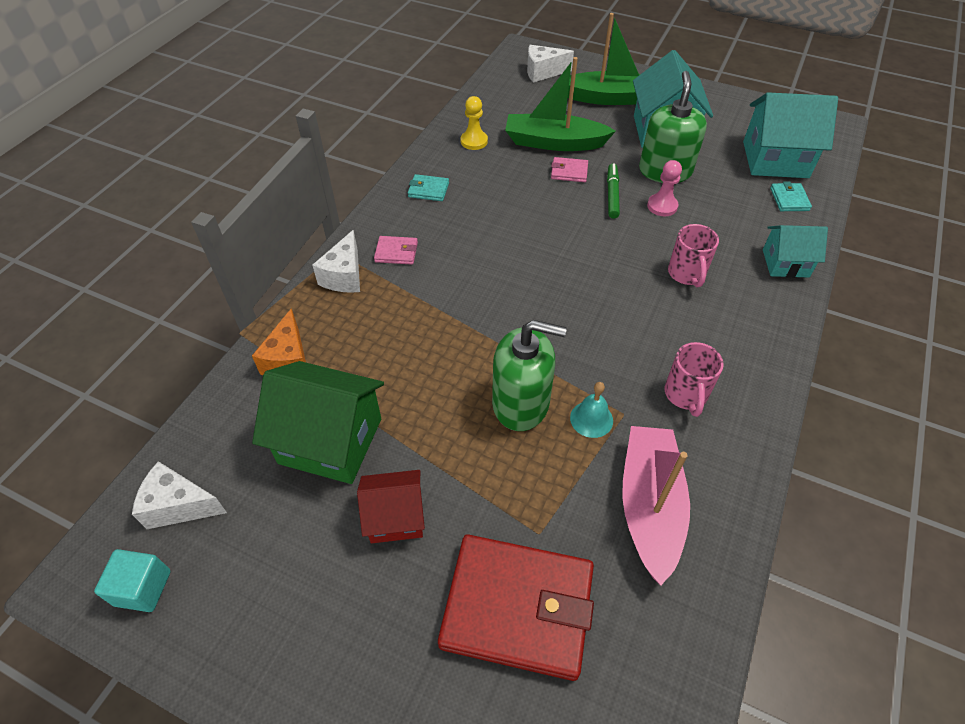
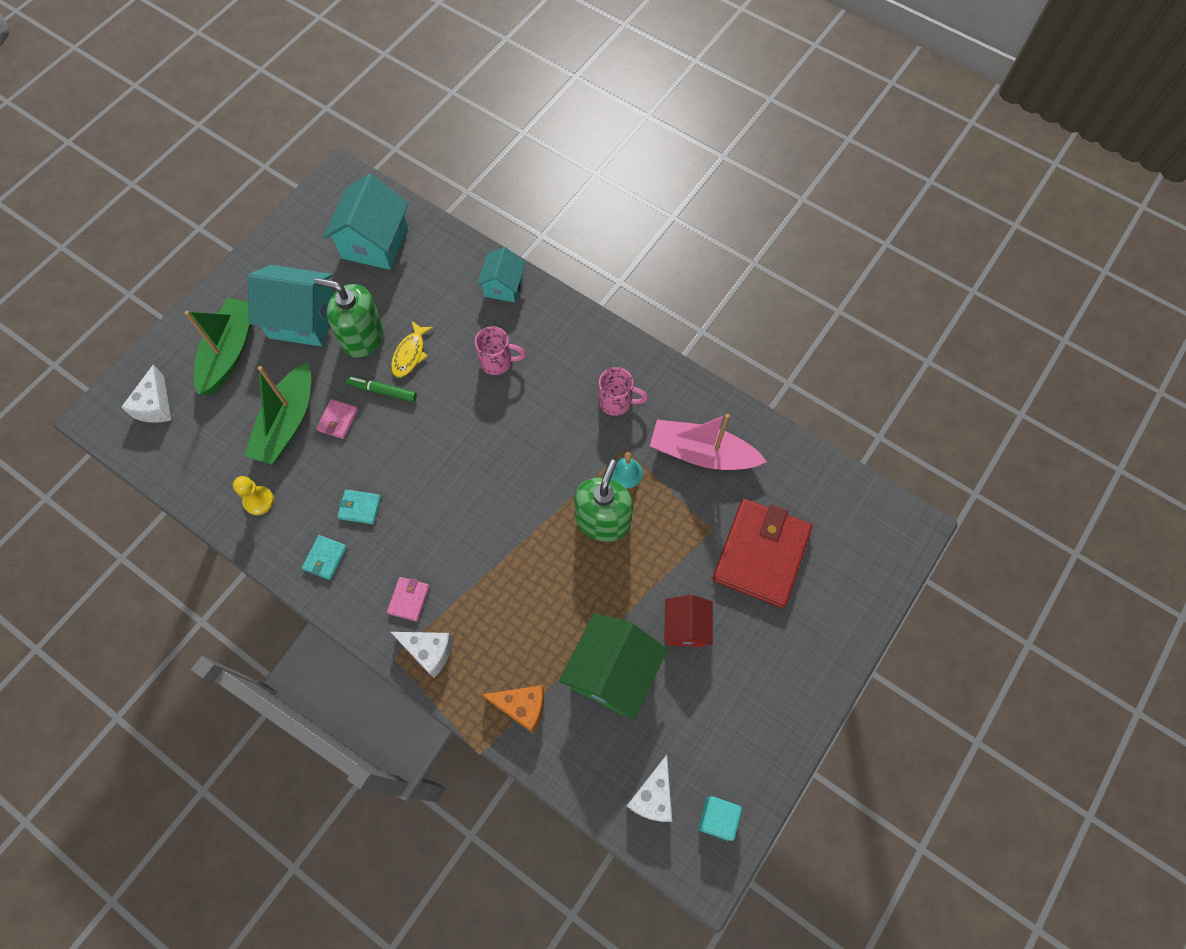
camera: 80 degrees left, 15 degrees up
pink pawn [647,160,682,216] -> yellow fish [391,320,433,378]
turquoise wallet [770,181,812,211] -> turquoise wallet moved to [337,490,381,524]

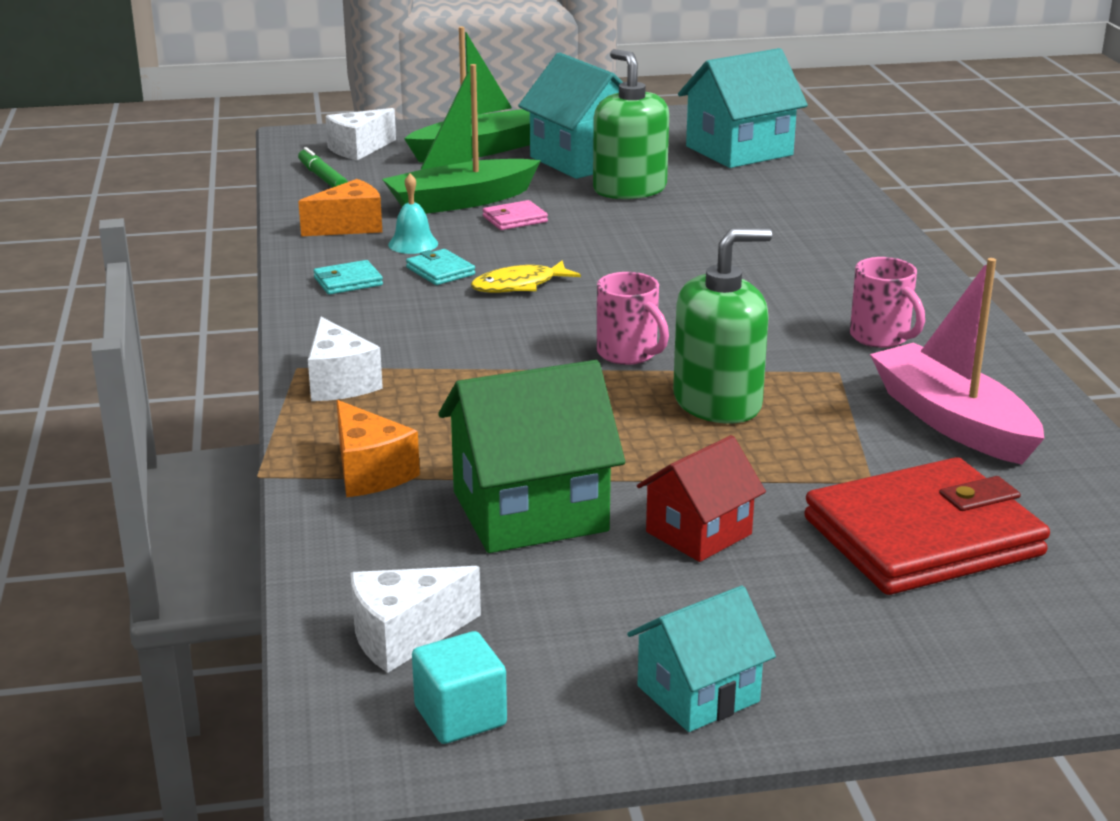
camera: 45 degrees right, 40 degrees down
yellow pawn [233,476,274,515] -> orange cheese [298,179,382,236]
green marker [346,376,417,402] -> green marker moved to [298,147,348,188]
pink wallet [387,577,430,622] -> none
yellow fish [391,320,433,378] -> yellow fish moved to [471,261,581,293]
pink mug [475,326,526,375] -> pink mug moved to [597,272,669,365]
turquoise house [477,247,526,302] -> turquoise house moved to [627,586,776,732]
turquoise bell [611,452,643,488] -> turquoise bell moved to [388,174,438,254]

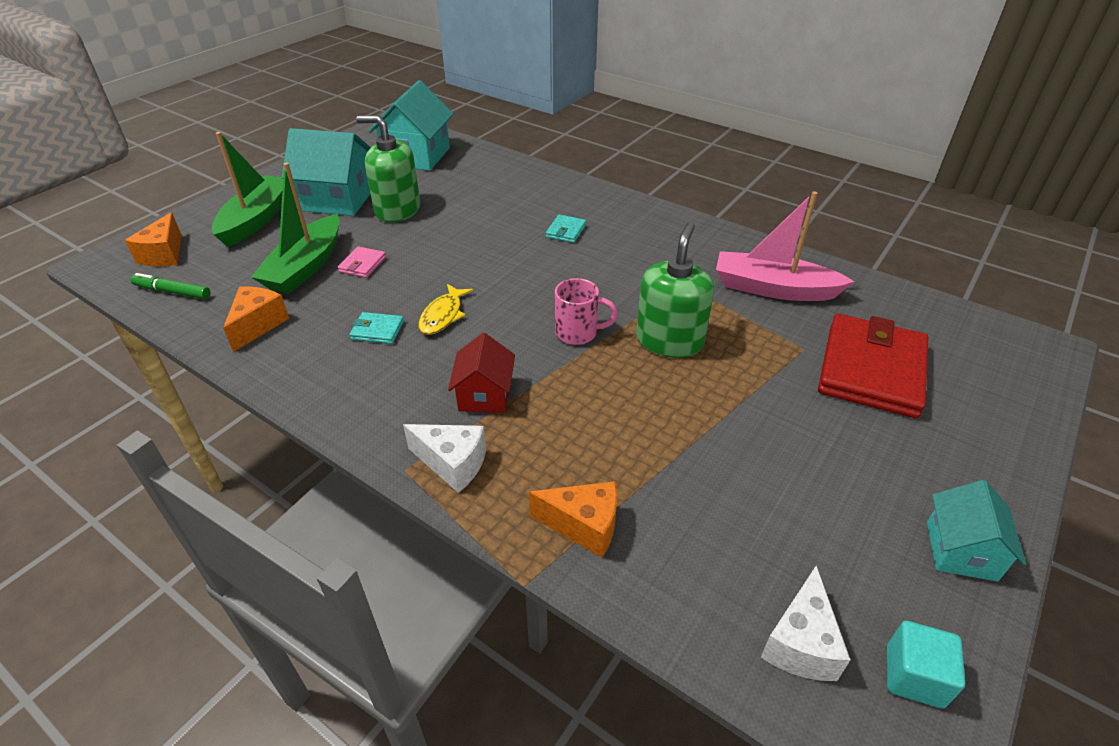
camera: 45 degrees left, 15 degrees up
turquoise wallet [313,260,383,295] -> turquoise wallet moved to [546,214,586,243]
white cheese [326,108,396,160] -> orange cheese [125,212,182,266]
turquoise bell [388,174,438,254] -> none
green house [439,360,625,553] -> none
red house [637,435,766,562] -> red house moved to [448,333,515,413]
pink mug [850,257,925,348] -> none

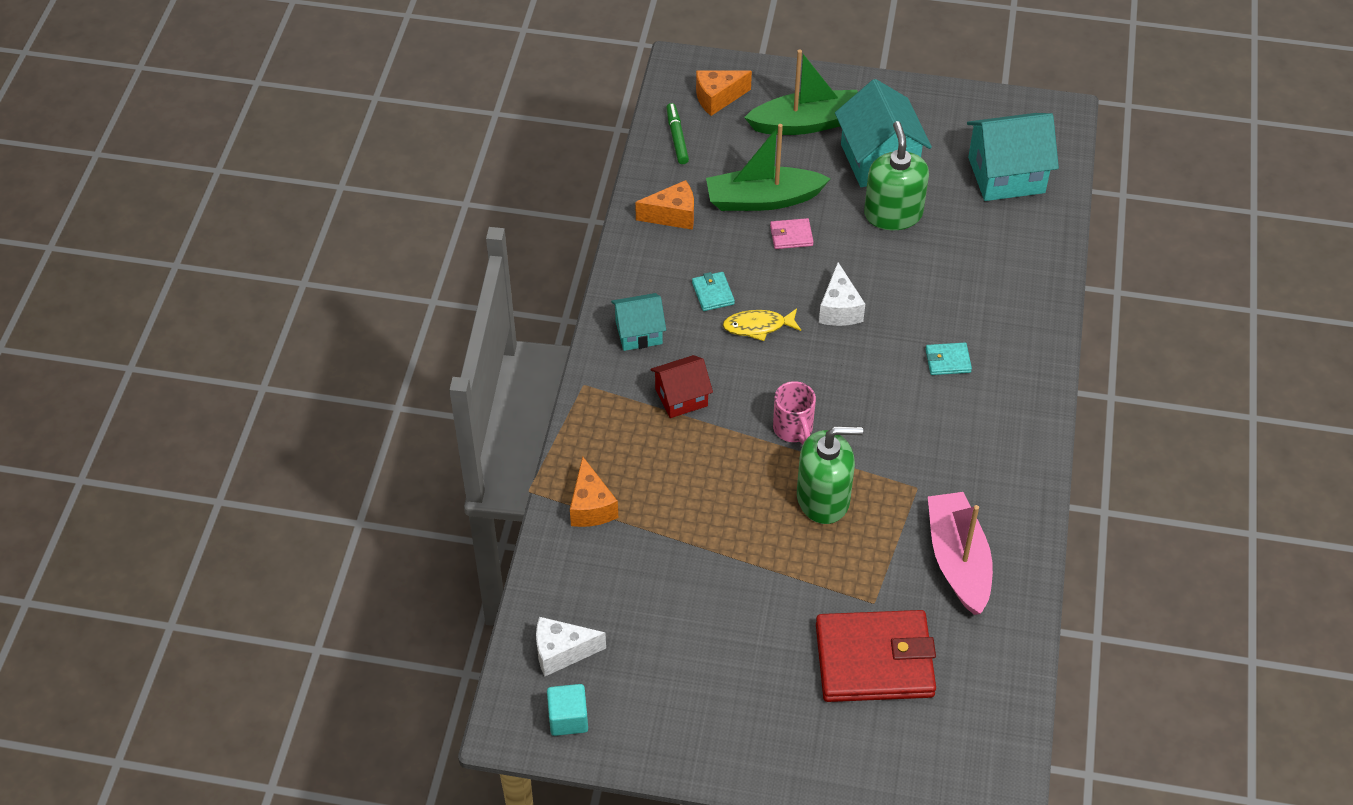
camera: 65 degrees right, 10 degrees up
white cheese [403,424,486,493] -> white cheese moved to [819,262,865,326]
turquoise house [927,480,1026,582] -> turquoise house moved to [611,293,666,351]

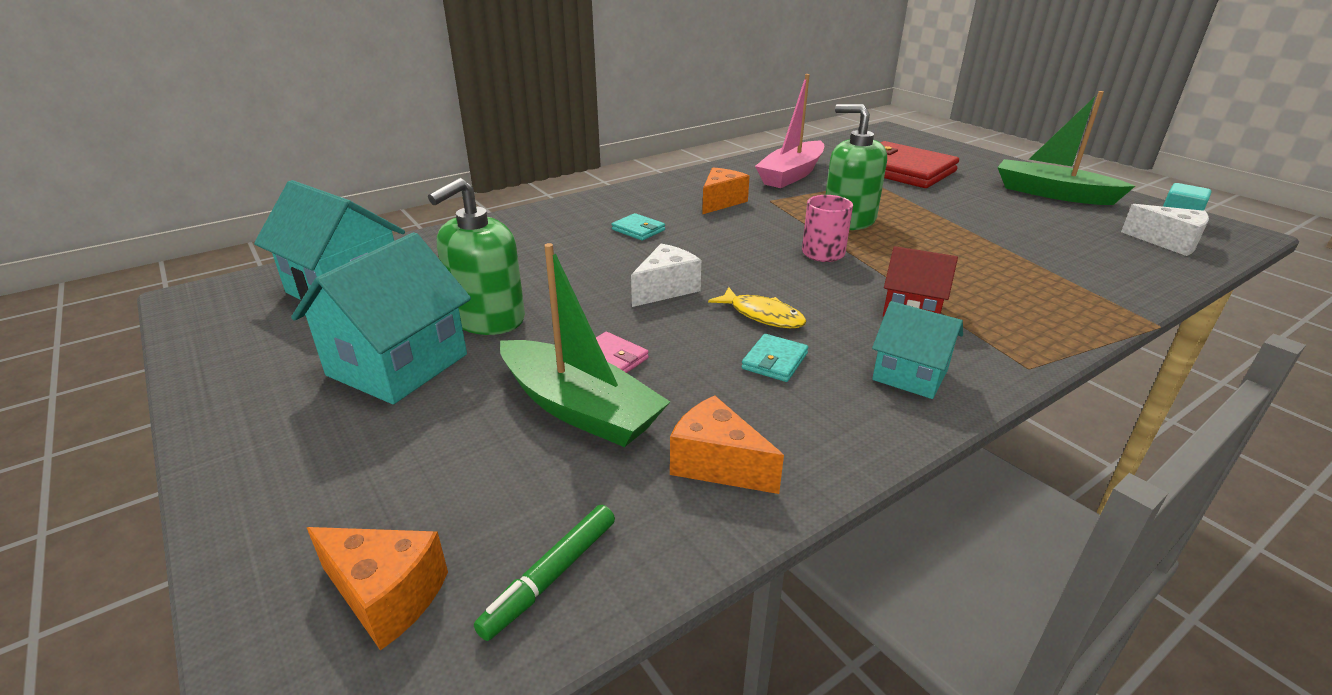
camera: 135 degrees left, 20 degrees down
orange cheese [570,457,618,527] -> orange cheese moved to [702,168,750,214]
green boat [744,50,858,135] -> green boat moved to [997,91,1135,205]

